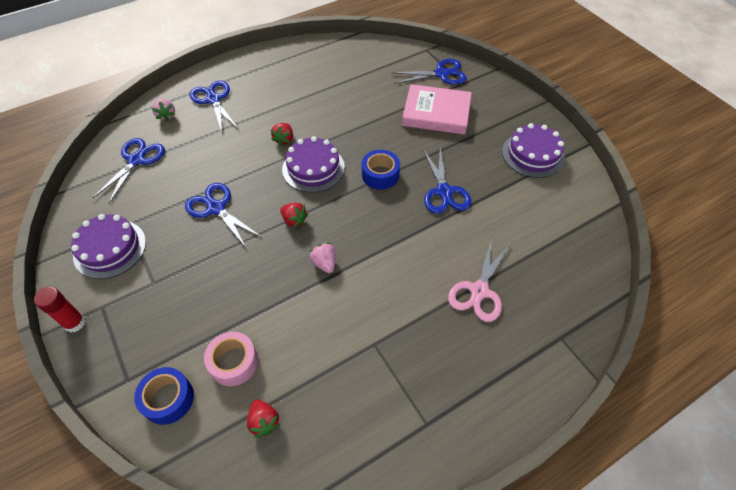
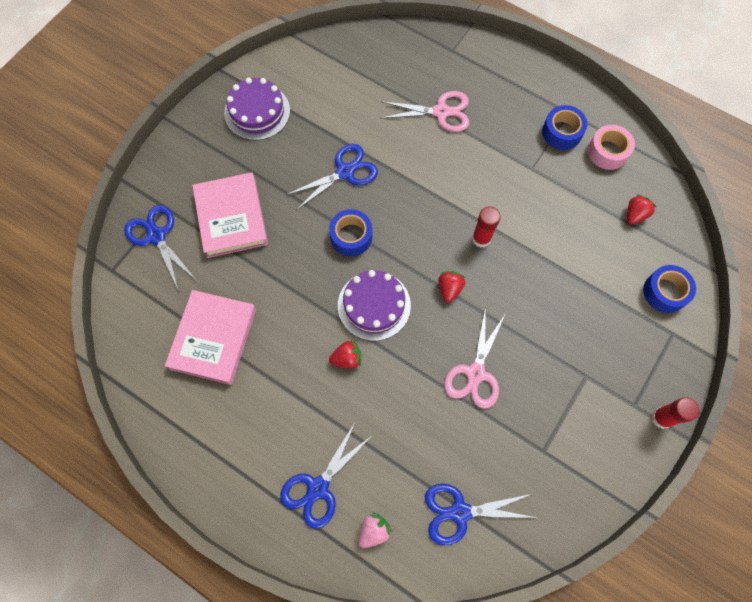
camera: 115 degrees left, 15 degrees up
purple cake [71,214,146,279] -> none
blue scissors [185,183,261,249] -> pink scissors [444,307,506,409]
pink tape [204,332,258,386] -> pink tape moved to [588,125,635,170]
pink strawberry [309,242,335,273] -> red glue stick [472,207,501,248]
none -> pink book [165,290,256,385]
none -> blue tape [542,105,588,150]

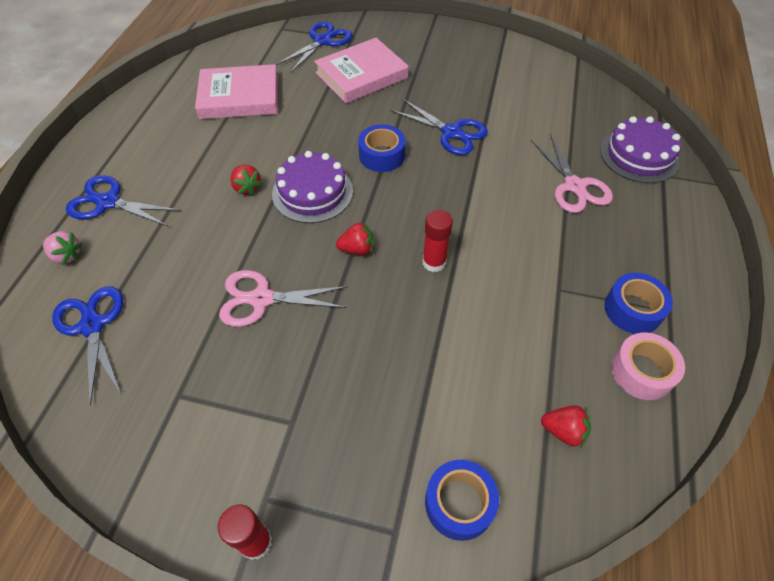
camera: 70 degrees right, 15 degrees down
purple cake [224,77,290,140] -> purple cake moved to [600,116,681,183]

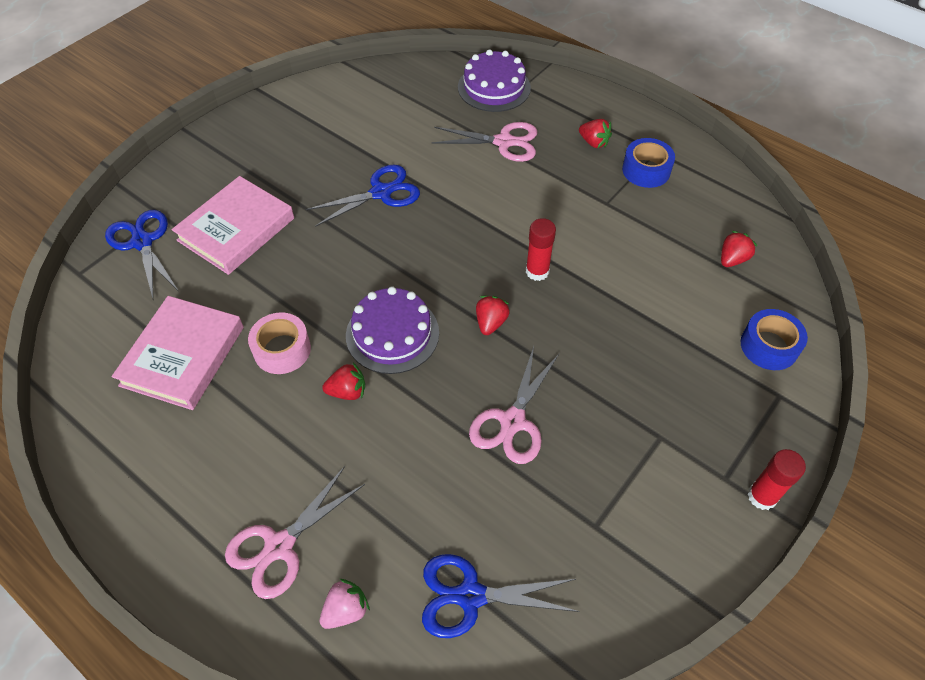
camera: 65 degrees left, 0 degrees up
blue scissors [66,175,181,226] -> pink scissors [225,466,365,599]
pink book [314,38,409,104] -> pink book turned 45 degrees clockwise [172,176,294,275]
blue tape [358,124,405,172] -> none
pink tape [611,333,685,400] -> pink tape moved to [248,313,311,374]
none -> red strawberry [579,119,612,148]

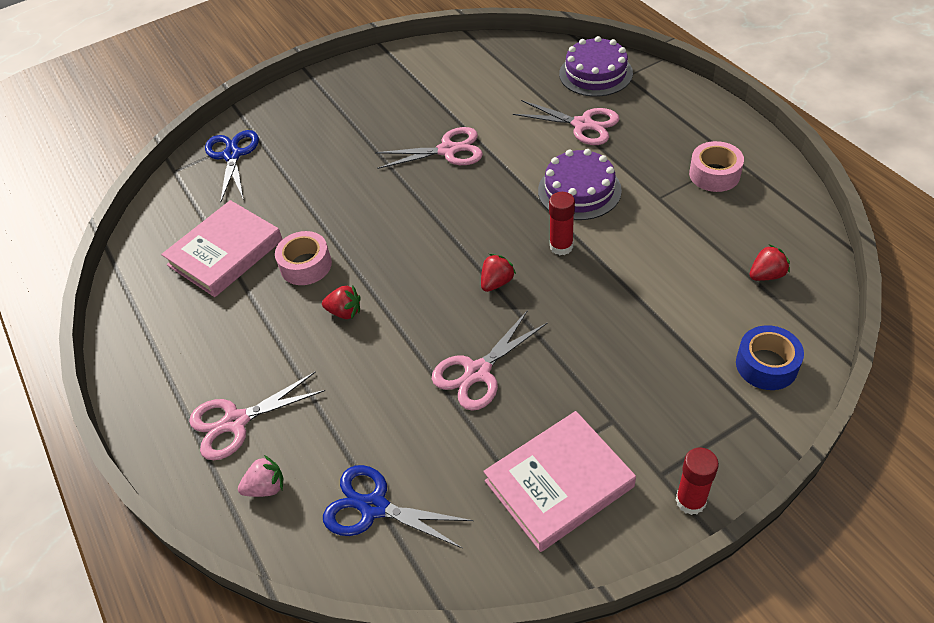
camera: 25 degrees right, 5 degrees down
pink book [172,176,294,275] -> pink book moved to [483,411,636,552]
blue scissors [306,164,420,227] -> pink scissors [375,127,483,169]
purple cake [346,287,439,374] -> purple cake moved to [538,149,622,220]
red strawberry [579,119,612,148] -> none
blue tape [622,138,675,188] -> pink tape [689,141,744,192]

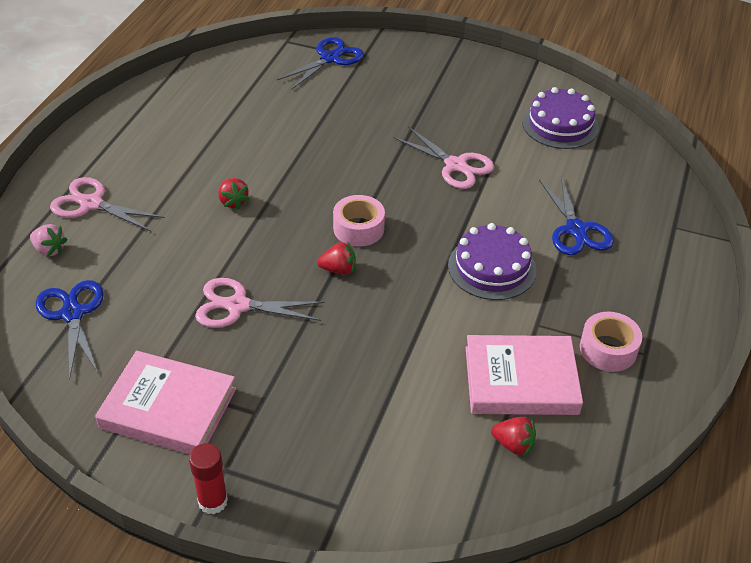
camera: 45 degrees right, 5 degrees down
pink book [161,200,283,297] -> pink book moved to [466,335,583,415]
pink tape [275,231,332,285] -> pink tape moved to [333,195,385,247]
pink scissors [513,100,619,145] -> blue scissors [539,176,614,255]
red glue stick [549,192,575,255] -> none
purple cake [559,36,633,97] -> purple cake moved to [522,87,599,149]
blue tape [736,325,804,390] -> none

